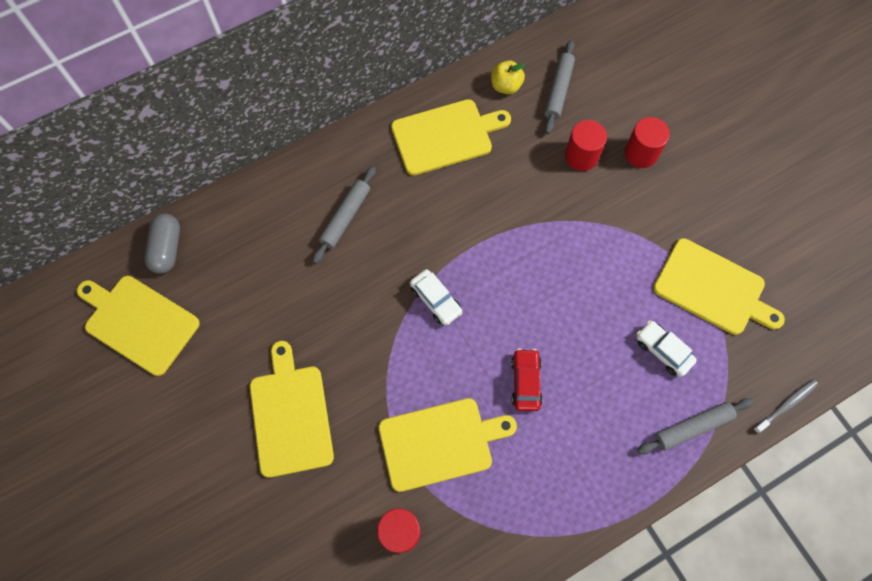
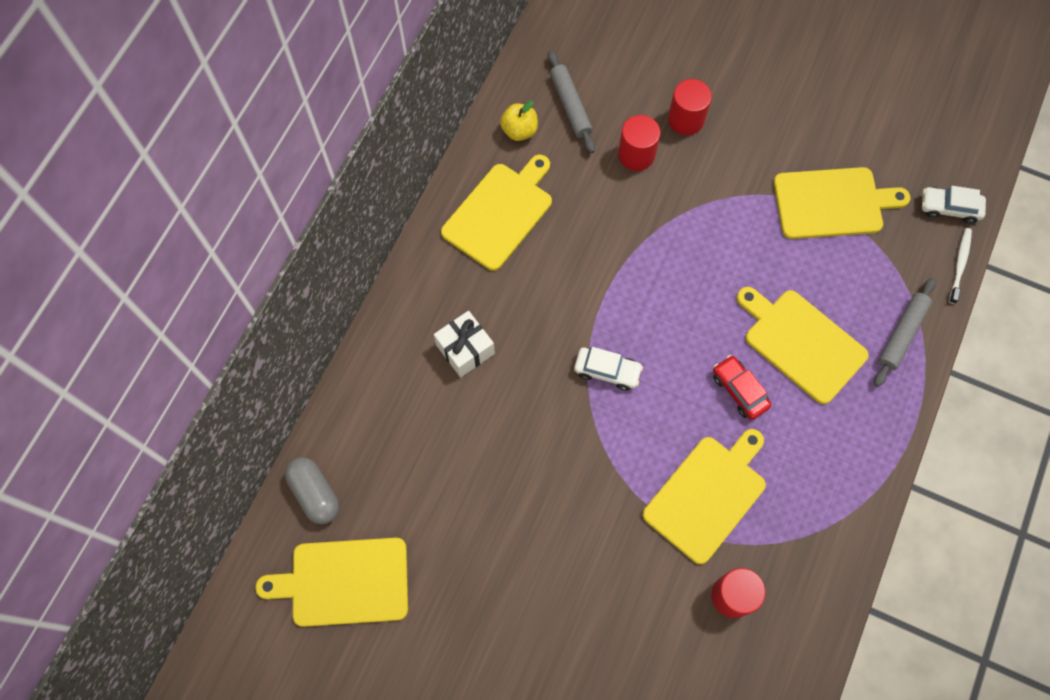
camera: 35 degrees left, 0 degrees up
yellow cutting board [250,341,334,478] -> yellow cutting board moved to [737,287,869,404]
grey rolling pin [312,166,376,263] -> white gift [434,311,495,377]
white car [636,320,697,377] -> white car moved to [922,186,986,224]
grey toothbrush [753,379,818,433] -> white toothbrush [949,228,972,304]

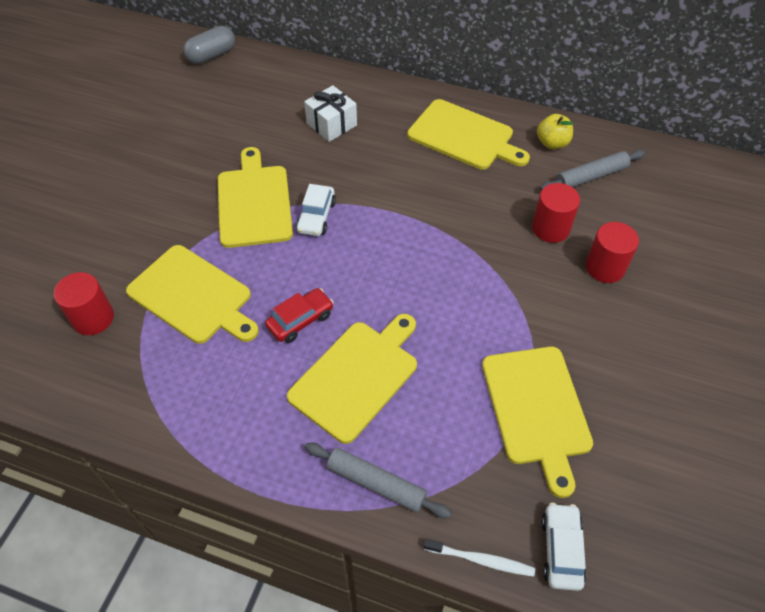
camera: 85 degrees right, 15 degrees down
yellow cutting board [256,538,408,627] -> yellow cutting board moved to [218,147,293,248]

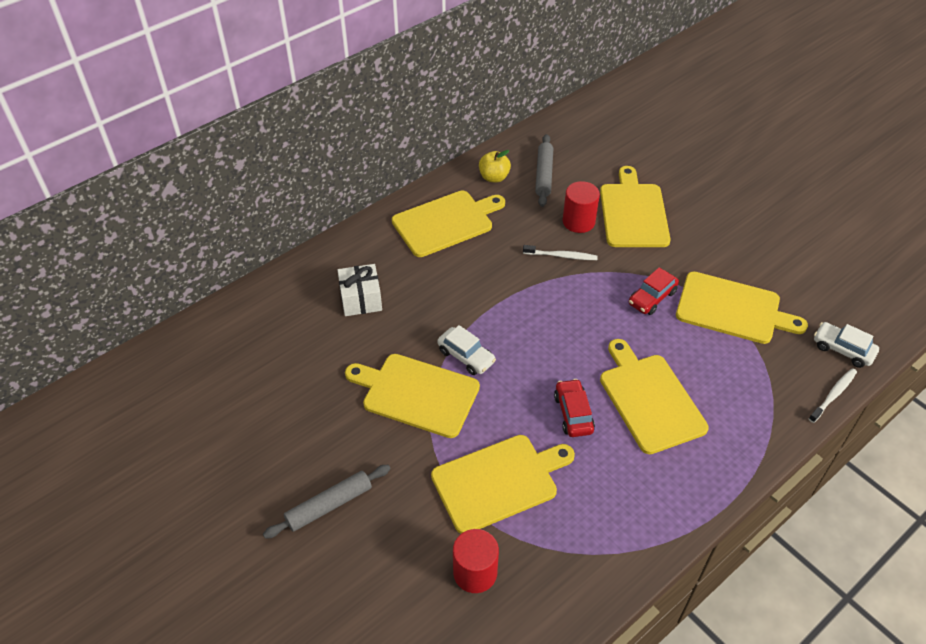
camera: 60 degrees left, 5 degrees down
grey capsule [183,26,235,64] -> none
grey rolling pin [305,443,452,518] -> grey rolling pin moved to [263,465,391,539]
red cylinder [586,222,639,283] -> yellow cutting board [600,166,671,247]
none -> white toothbrush [523,245,598,260]
none -> red car [629,267,679,315]

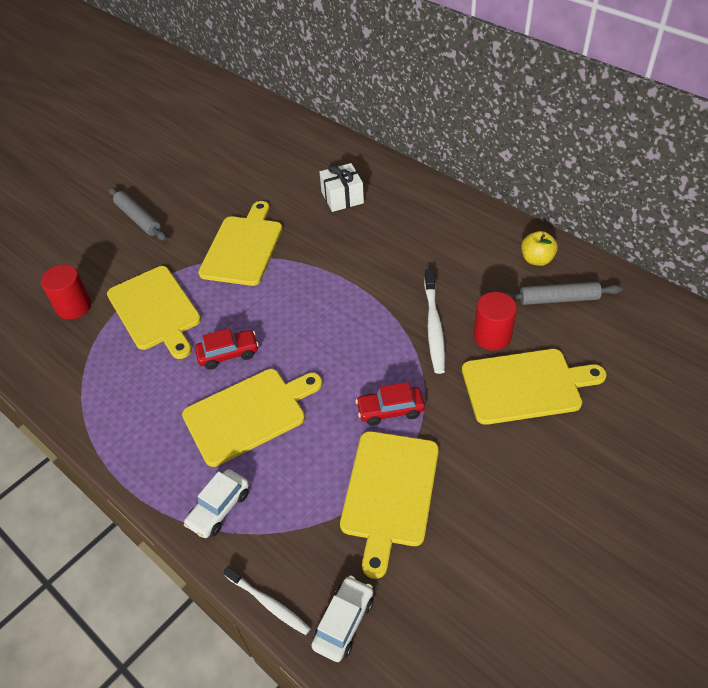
camera: 85 degrees right, 0 degrees up
yellow cutting board [392,191,505,257] -> none
white car [437,325,496,375] -> white car moved to [184,469,249,538]
white toothbrush [523,245,598,260] -> white toothbrush [424,269,445,374], size x1.55
red car [629,267,679,315] -> red car turned 45 degrees counterclockwise [356,382,425,426]

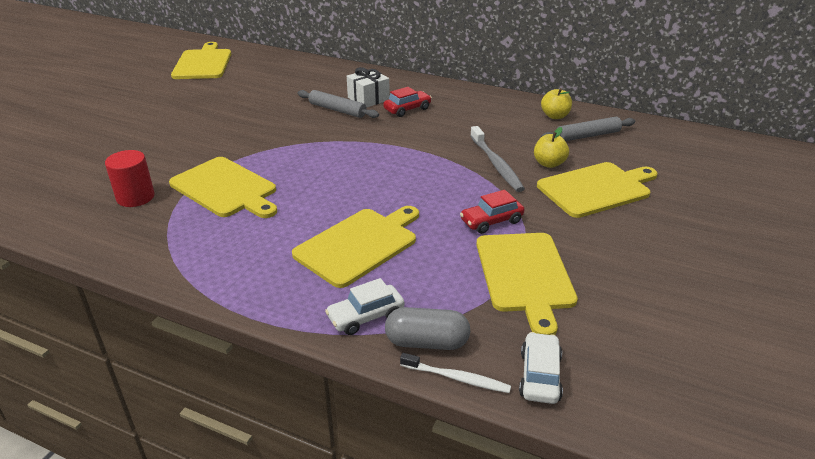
camera: 20 degrees left, 15 degrees down
grey rolling pin [108,187,167,241] -> grey rolling pin moved to [298,90,379,118]
white car [184,469,249,538] -> white car turned 45 degrees clockwise [325,278,404,335]
red car [195,328,259,370] -> red car moved to [383,87,432,117]
yellow cutting board [198,201,282,286] -> yellow cutting board moved to [171,42,231,79]
white toothbrush [424,269,445,374] -> grey toothbrush [470,126,525,192]
red cylinder [473,292,517,351] -> yellow apple [534,127,569,168]
none -> grey capsule [385,307,470,350]

